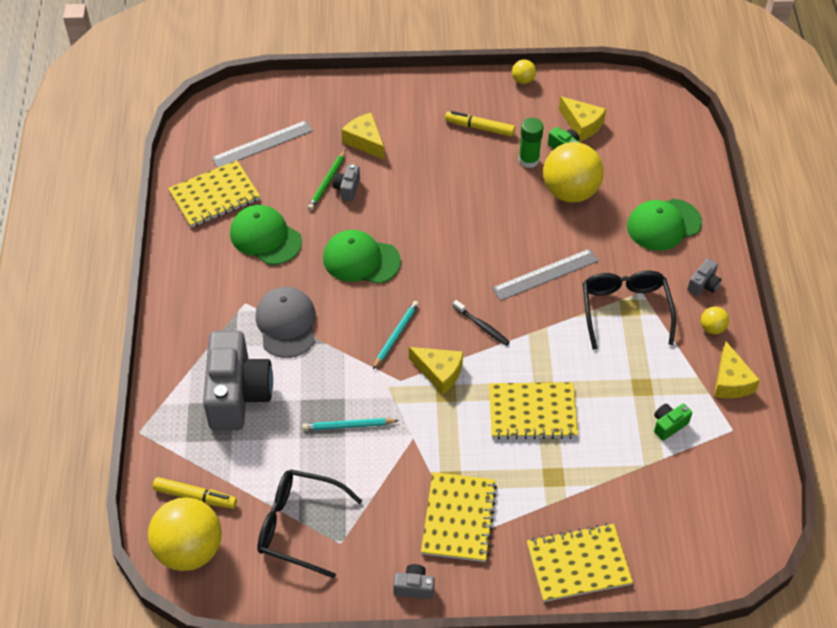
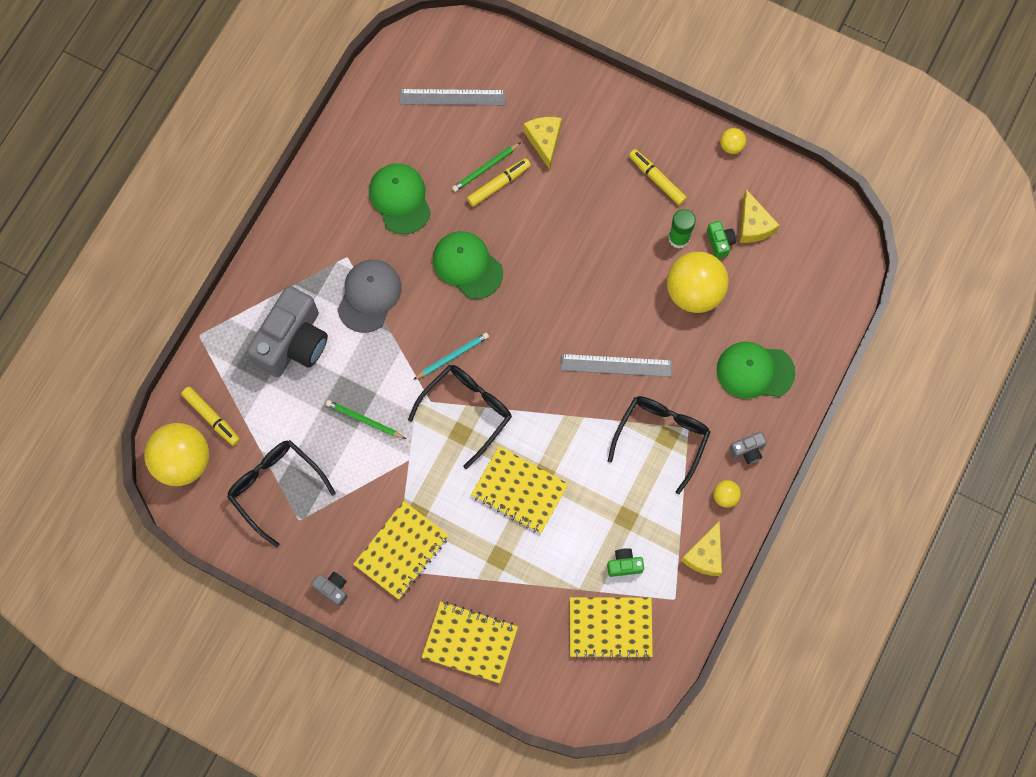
camera: 30 degrees right, 20 degrees up
yellow notebook [168,160,260,228] -> yellow notebook moved to [570,597,653,660]
turquoise pencil [302,418,399,431] -> green pencil [326,400,406,439]
grey camera [333,164,360,201] -> yellow marker [467,158,531,207]
yellow cheese [409,347,463,395] -> black glasses [408,365,512,469]
black toothbrush [453,300,510,346] -> none

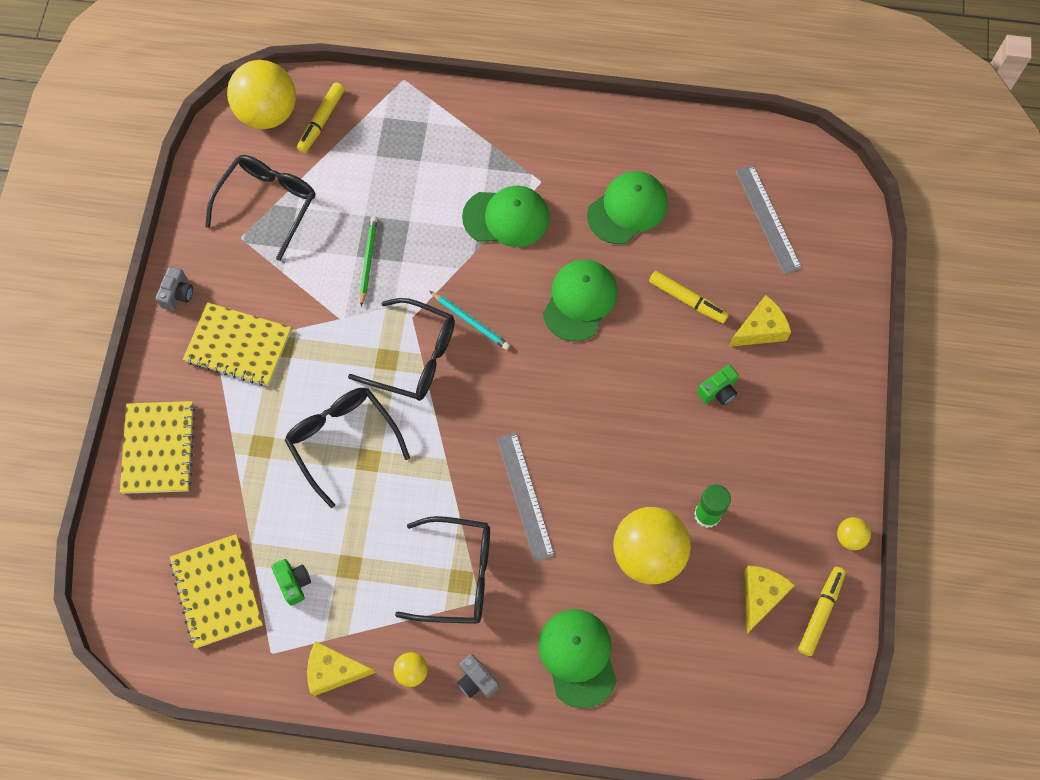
camera: 70 degrees right, 5 degrees down
grey camera [247,286,328,377] -> none
grey cap [337,260,402,333] -> green cap [462,186,549,247]
green pencil [452,142,521,192] -> none
yellow notebook [471,446,568,534] -> black glasses [285,388,410,508]
yellow marker [629,149,687,205] -> yellow marker moved to [798,567,846,656]
green camera [707,221,736,259] -> green camera moved to [697,365,739,405]
yellow cheese [740,189,779,243] -> yellow cheese turned 150 degrees clockwise [744,566,795,634]

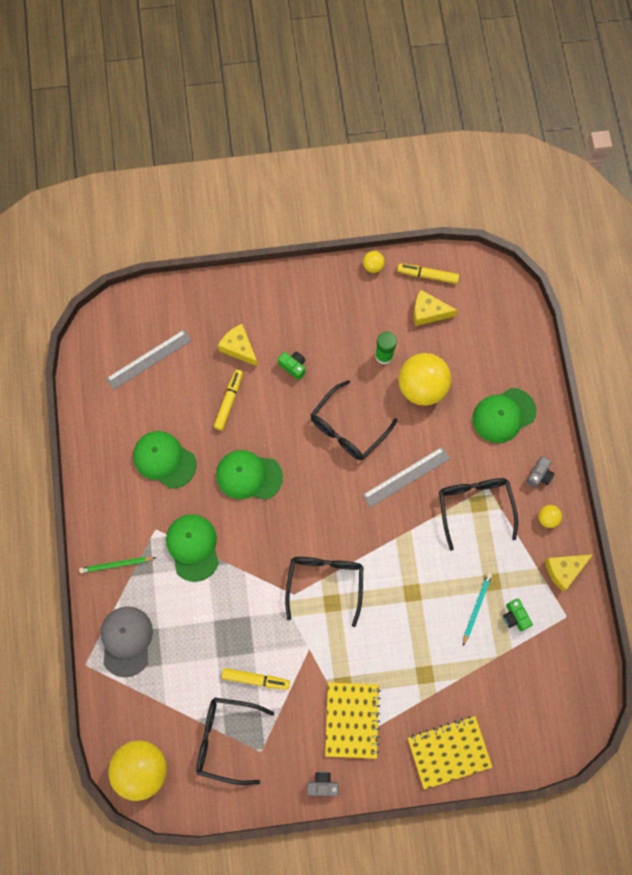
camera: 105 degrees left, 5 degrees up
yellow notebook [169,534,263,648] -> none
green camera [271,559,311,606] -> green camera turned 75 degrees counterclockwise [503,599,533,631]
black glasses [285,388,410,508] -> black glasses moved to [311,380,397,460]
yellow marker [297,82,345,153] -> yellow marker moved to [221,668,290,690]
yellow cheese [307,641,375,696] -> yellow cheese turned 75 degrees clockwise [545,554,593,591]
green pencil [360,216,377,307] -> green pencil moved to [79,557,156,573]
turquoise pencil [429,291,510,350] -> turquoise pencil moved to [463,573,492,646]
none -> grey cap [100,606,153,678]

